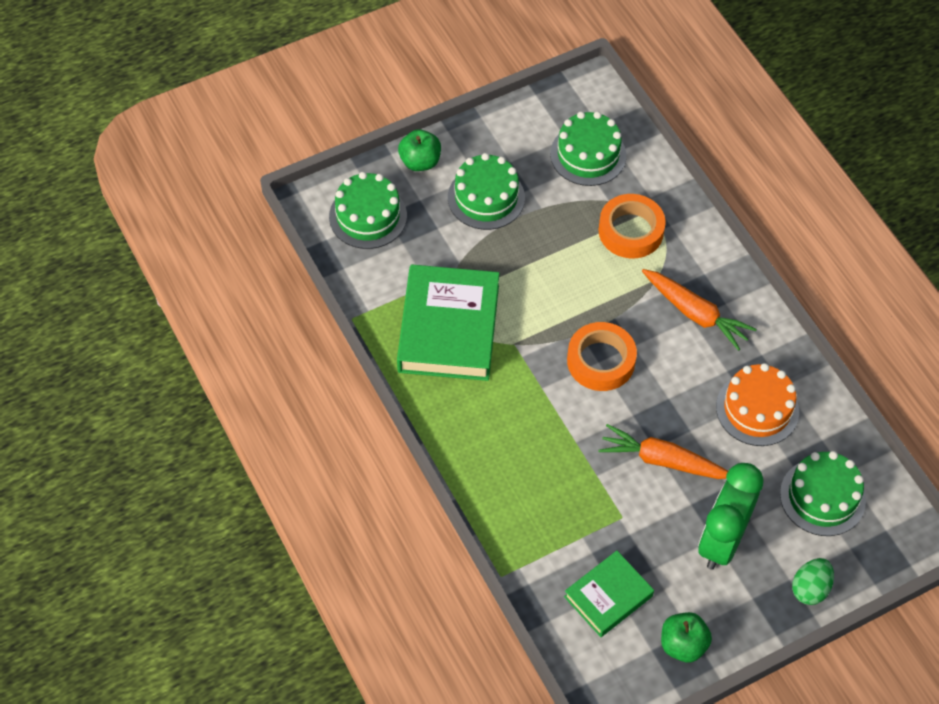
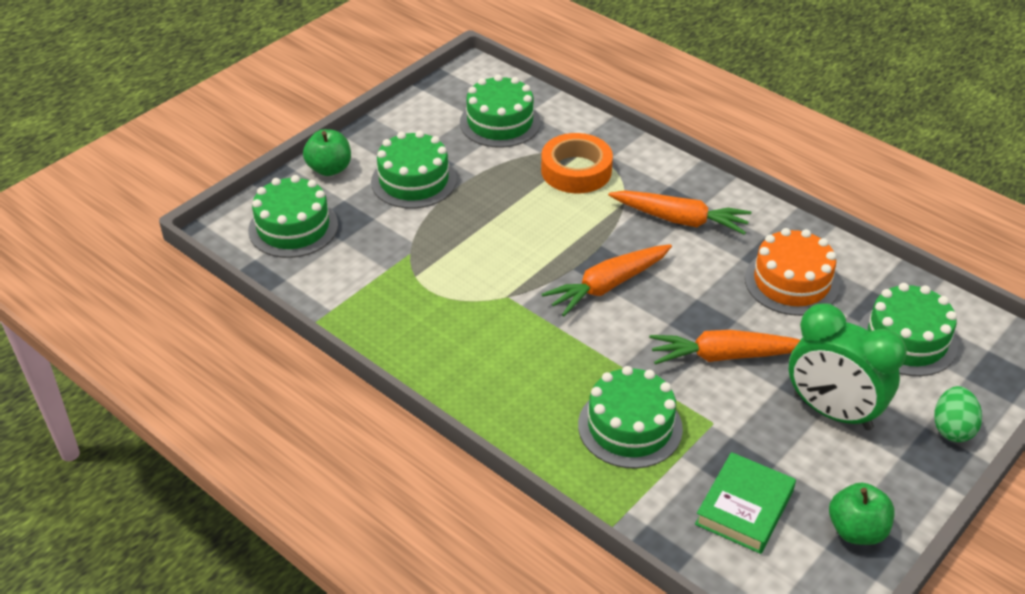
camera: 20 degrees left, 15 degrees down
green book [397,264,500,381] -> none
orange tape [567,322,637,391] -> orange carrot [542,244,672,316]
green clock [698,463,764,570] -> green clock turned 60 degrees counterclockwise [789,303,907,430]
none -> green cake [578,366,683,469]

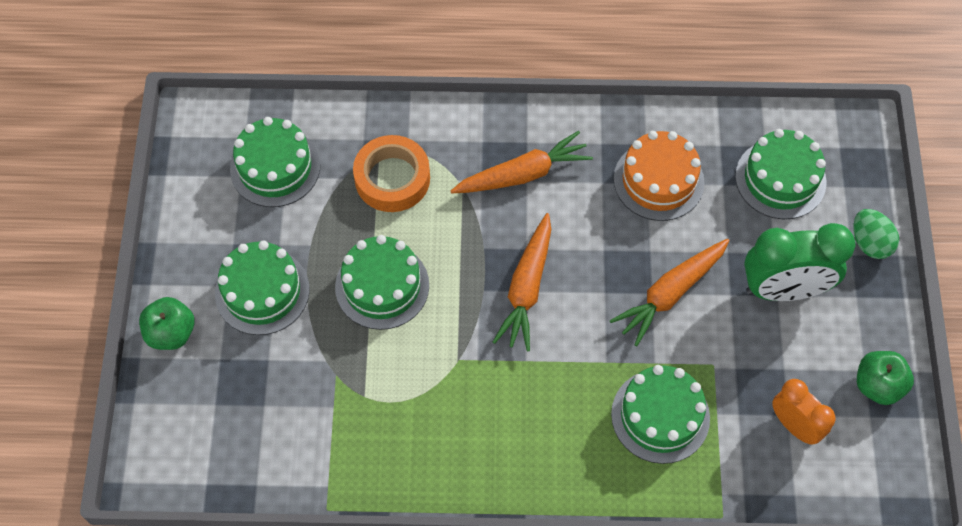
camera: 40 degrees left, 20 degrees up
green cake [248,175,338,258] -> green cake moved to [335,235,429,330]
green book [695,452,796,554] -> orange clock [772,379,835,445]

